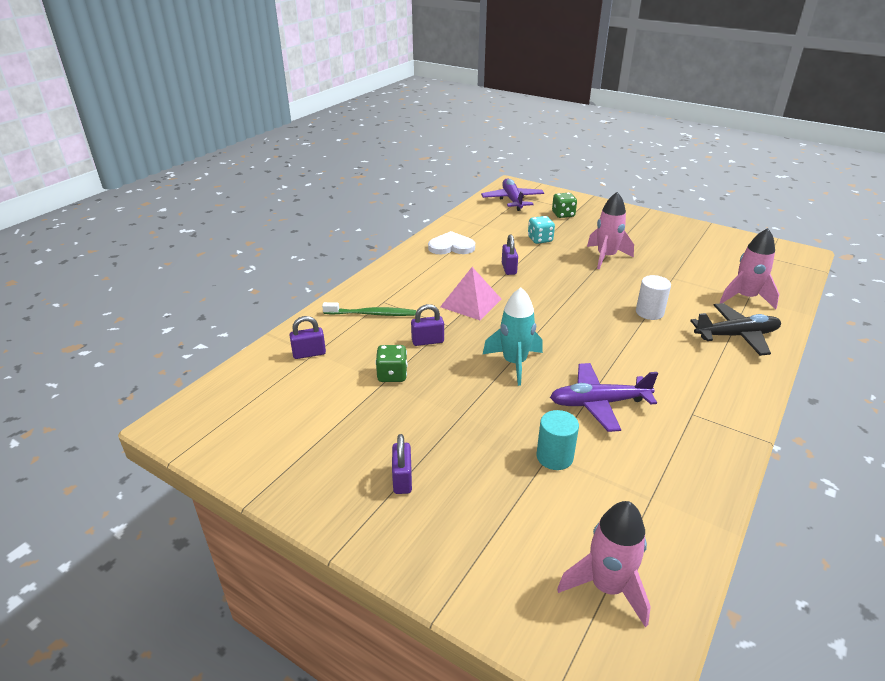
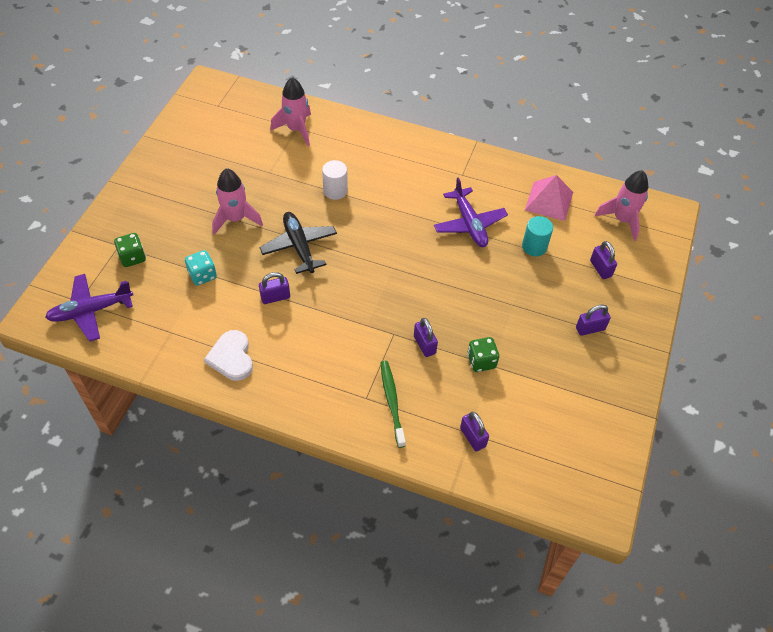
camera: 105 degrees left, 20 degrees up
pink pyramid [440,267,501,320] -> pink pyramid moved to [525,175,573,221]
turquoise rocket [483,288,543,386] -> none
black plane [690,303,781,356] -> black plane moved to [260,212,337,274]
none -> purple padlock [590,241,617,279]

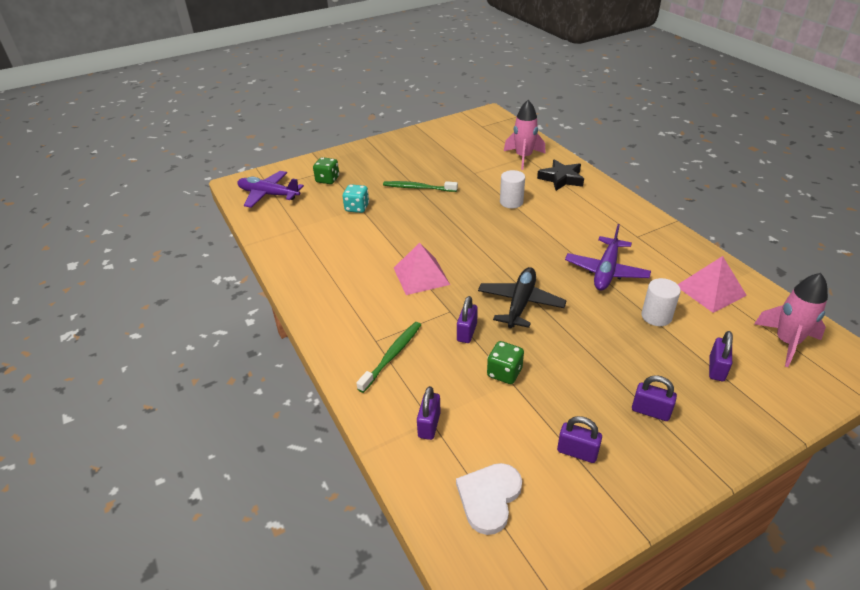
camera: 45 degrees right, 15 degrees down
white heart [204,330,253,381] -> white heart moved to [456,463,522,535]
pink rocket [212,168,263,235] -> green toothbrush [383,181,458,192]
purple padlock [259,272,290,304] -> purple padlock moved to [557,416,602,463]
black plane [260,212,337,274] -> black plane moved to [478,267,567,328]
turquoise cylinder [522,216,553,256] -> white cylinder [641,278,681,326]
none -> pink pyramid [394,243,450,295]
none -> black star [537,159,584,191]

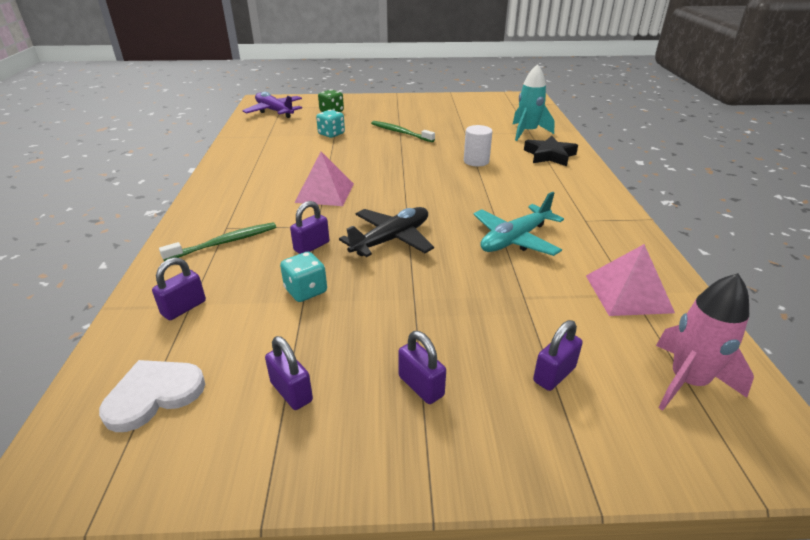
camera: 25 degrees right, 5 degrees down
green dice [487,341,524,384] -> turquoise dice [280,252,327,302]
pink rocket [504,100,546,170] -> turquoise rocket [513,64,555,141]
purple plane [565,224,651,291] -> turquoise plane [473,191,564,256]
white cylinder [641,278,681,326] -> none

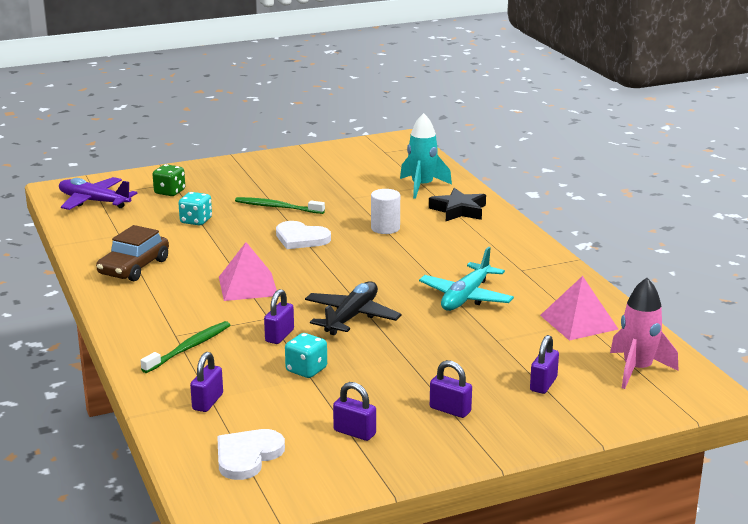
camera: 20 degrees left, 10 degrees down
none -> brown car [96,225,169,281]
none -> white heart [276,221,331,249]

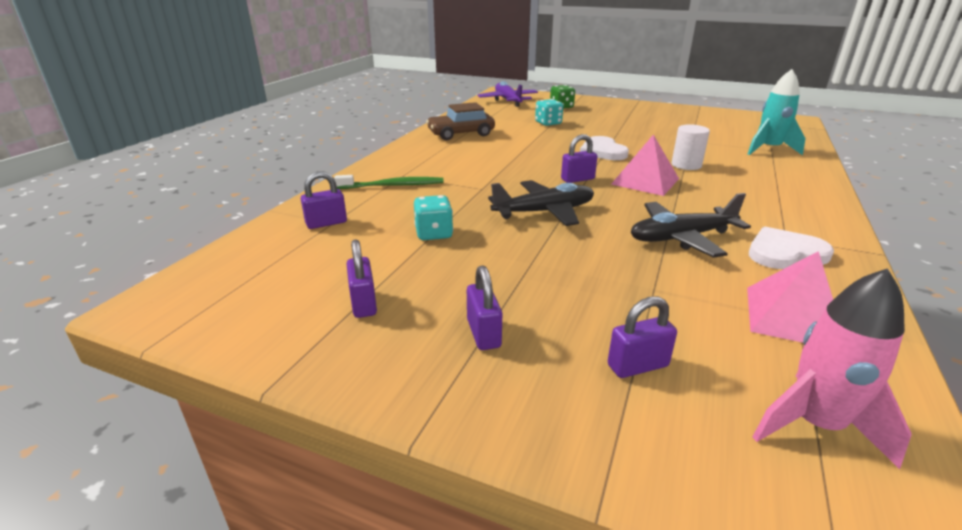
camera: 45 degrees right, 5 degrees up
white heart [217,429,285,480] -> white heart moved to [749,227,834,269]
pink pyramid [219,242,277,301] -> pink pyramid moved to [611,134,679,196]
green toothbrush [235,197,325,214] -> none
purple padlock [264,289,294,344] -> purple padlock moved to [561,134,598,183]
turquoise plane [419,247,514,311] -> black plane [631,193,751,258]
black star [429,188,486,221] -> none

